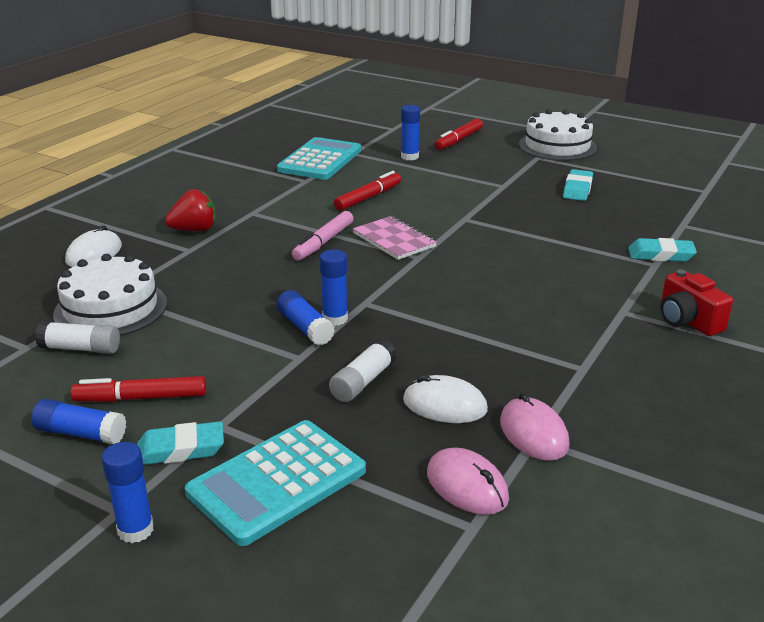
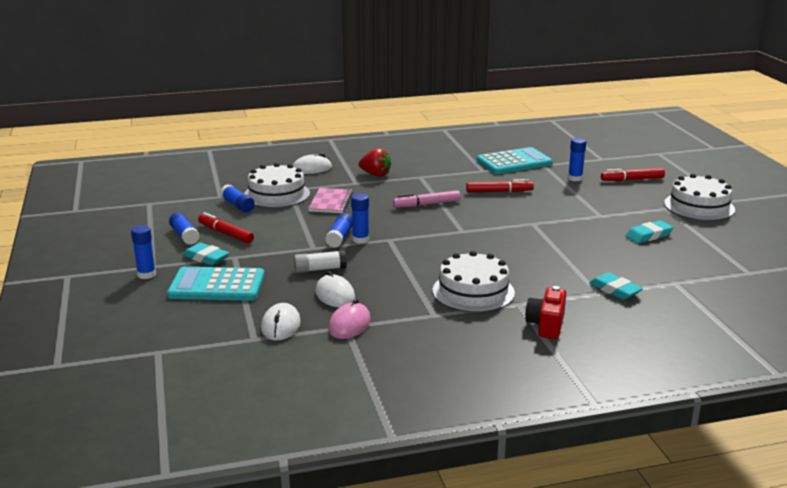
camera: 45 degrees right, 5 degrees down
white glue stick [35,321,120,354] -> blue glue stick [220,184,255,212]
pink notebook [353,216,437,260] -> pink notebook moved to [308,188,353,213]
pink mouse [427,448,509,515] -> white mouse [261,303,301,340]
none -> white cake [433,251,515,313]

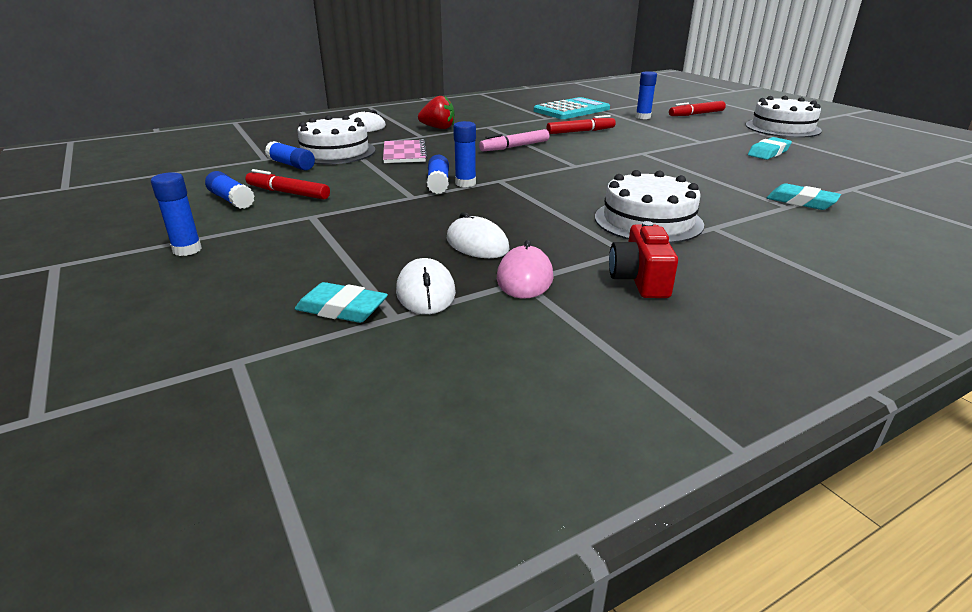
camera: 15 degrees left, 5 degrees up
turquoise calculator [167,267,265,301] -> none
turquoise eraser [183,243,229,265] -> turquoise eraser moved to [295,282,388,323]
white glue stick [294,250,347,273] -> none
red camera [525,286,566,339] -> red camera moved to [609,221,678,298]

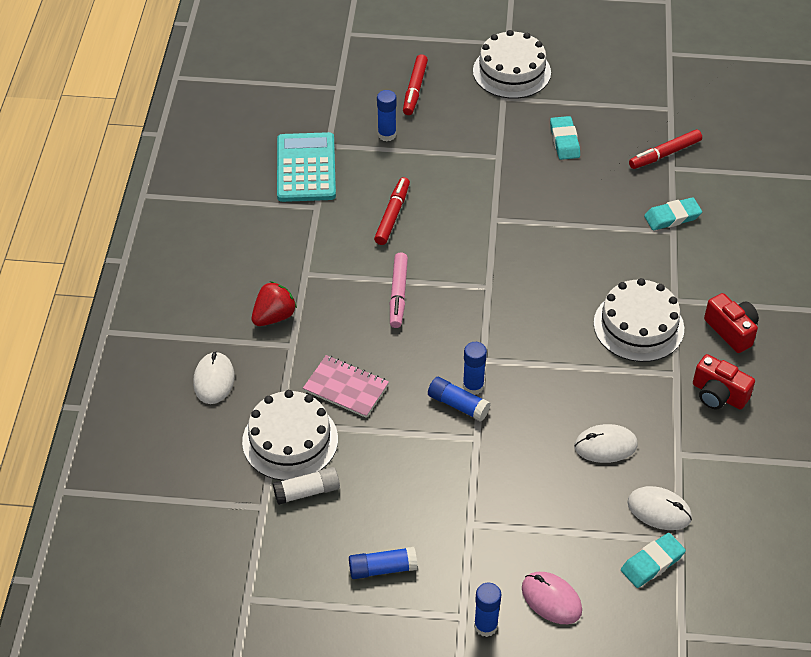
camera: 55 degrees left, 20 degrees up
red marker [245,169,330,200] -> red marker moved to [629,129,702,169]
blue glue stick [265,141,315,171] -> white glue stick [273,467,340,505]
pink mouse [497,240,554,299] -> pink mouse moved to [522,572,582,624]
none -> red camera [704,293,759,353]

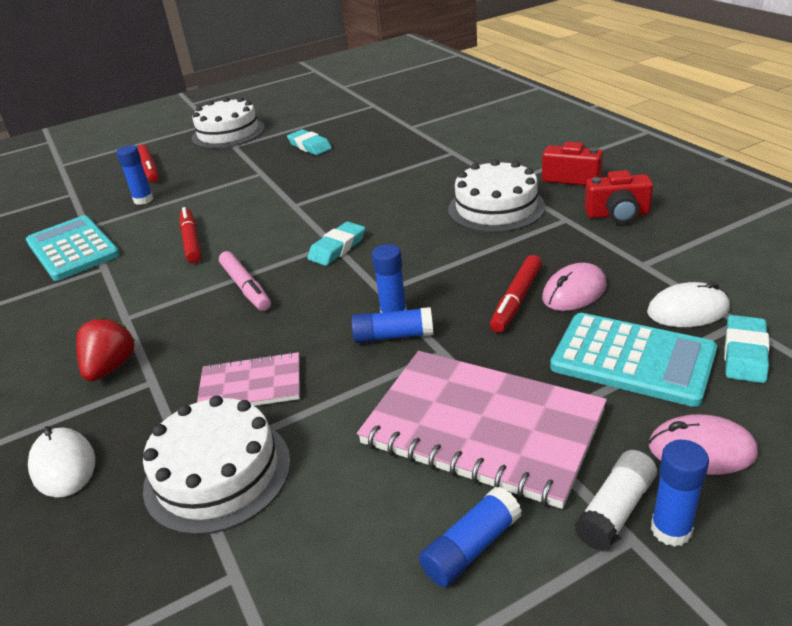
camera: 30 degrees left, 15 degrees down
white glue stick [273,467,340,505] -> white glue stick moved to [574,450,657,551]
white mouse [574,424,638,463] -> pink mouse [542,263,607,311]
red marker [629,129,702,169] -> red marker moved to [490,255,542,333]
turquoise eraser [644,197,702,230] -> turquoise eraser moved to [307,222,365,266]
none -> pink notebook [357,351,607,509]
none -> turquoise calculator [550,313,717,407]

